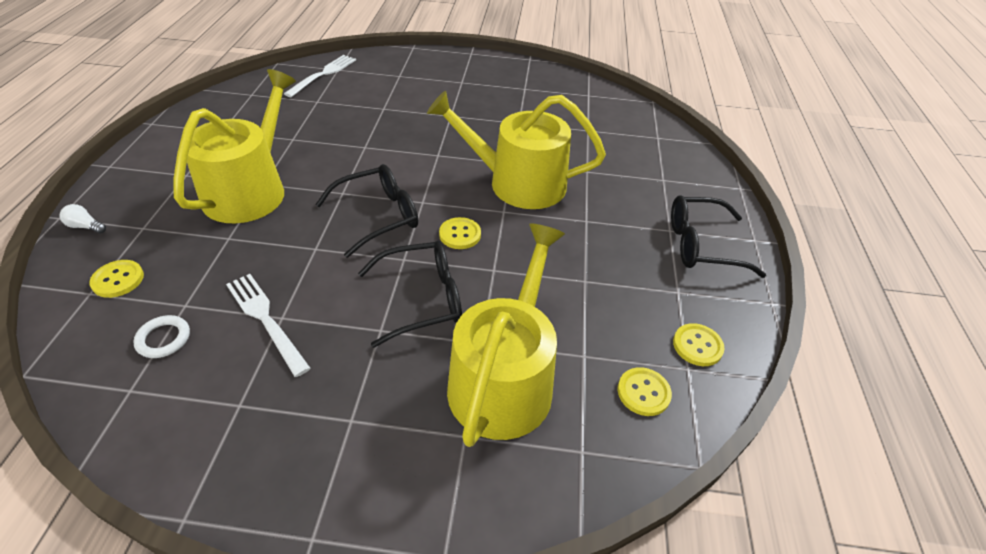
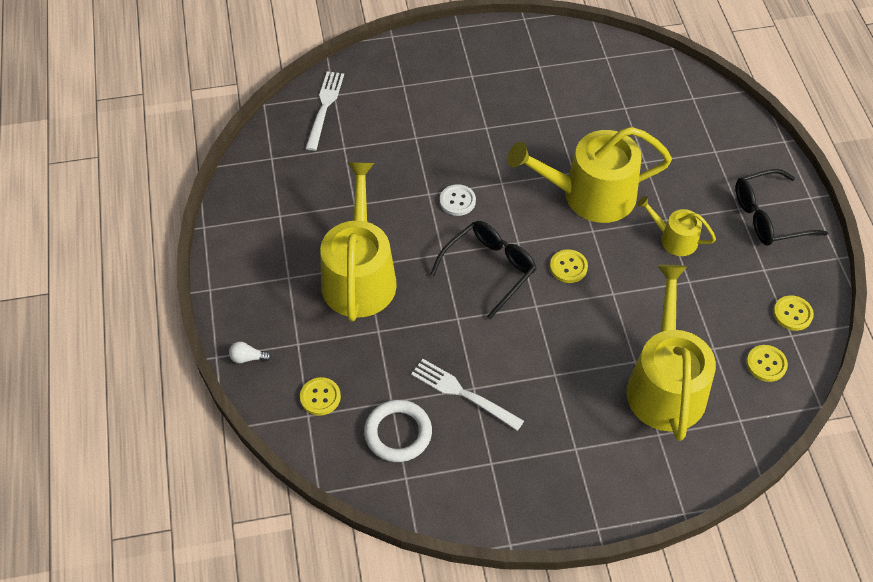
camera: 15 degrees left, 10 degrees up
white ring [133,315,190,358] -> white ring [364,400,432,462], size x1.63
black glasses [358,241,462,348] -> none
none -> white button [440,184,476,216]
none -> yellow watering can [637,196,716,256]

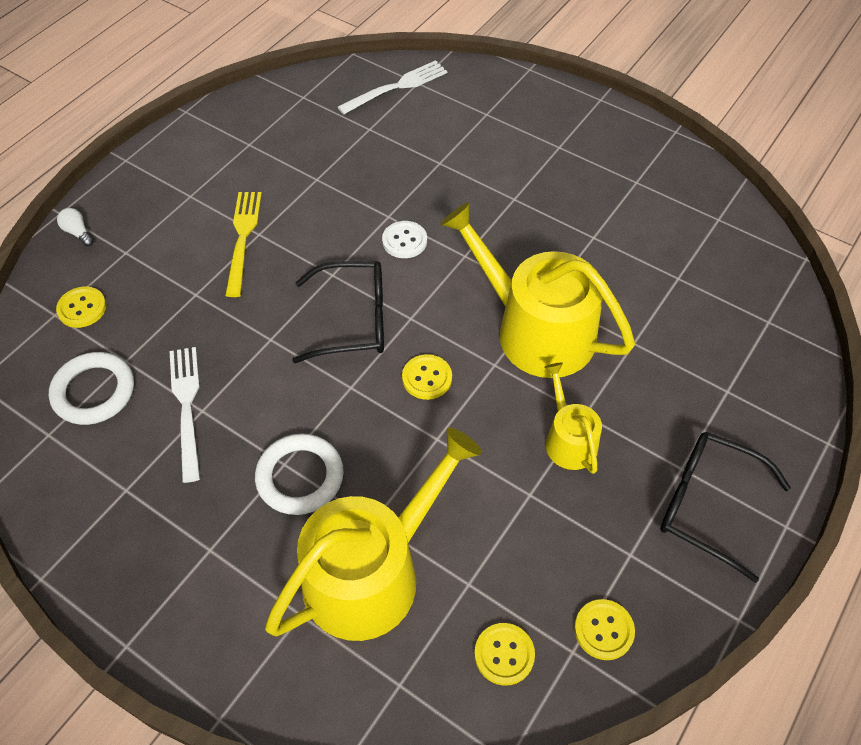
camera: 45 degrees right, 0 degrees up
yellow watering can [320,162,397,322] -> yellow fork [225,192,262,297]
none -> white ring [255,434,344,515]

